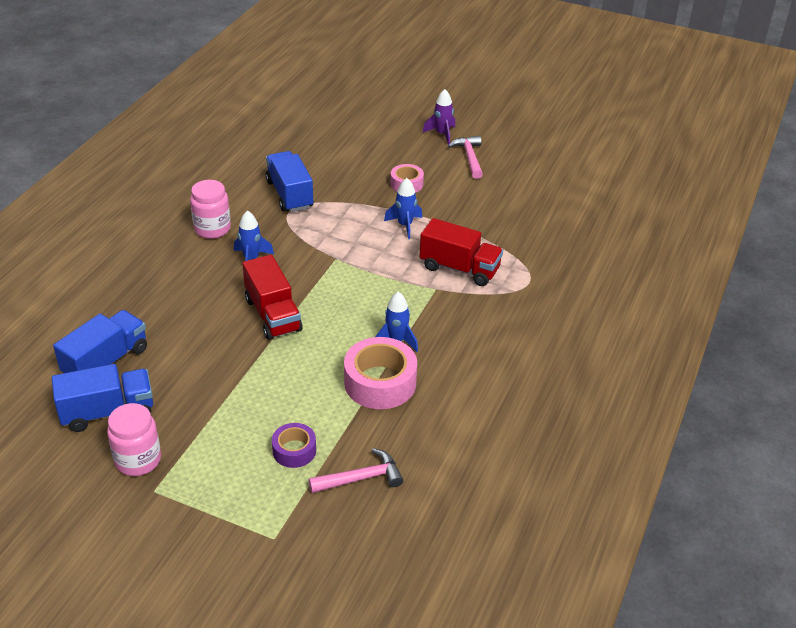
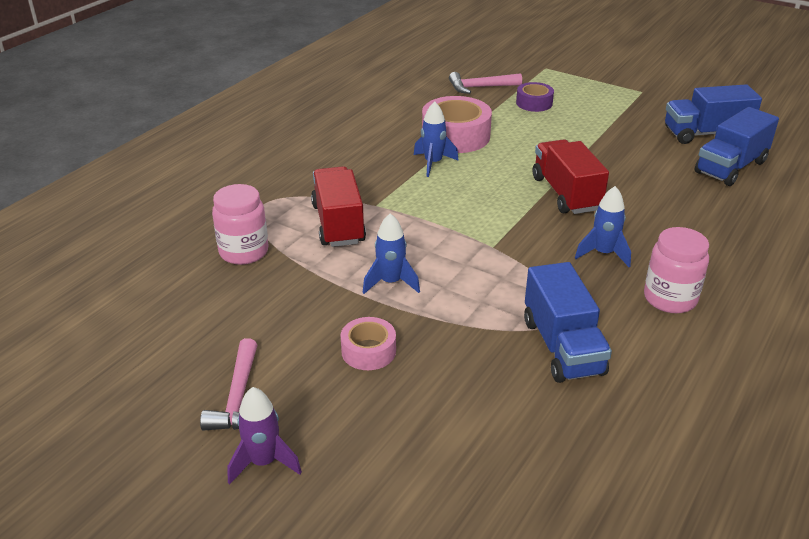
camera: 170 degrees left, 5 degrees down
pink jar [107,403,161,476] -> pink jar moved to [212,184,268,265]
red truck [420,218,503,286] -> red truck turned 45 degrees clockwise [311,166,366,247]

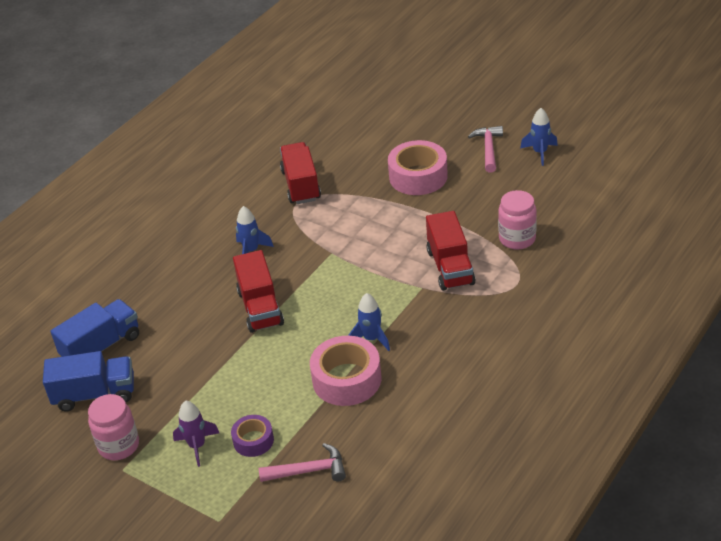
camera: 175 degrees left, 5 degrees up
purple rocket [228,387,302,485] -> purple rocket moved to [173,401,219,467]
pink tape [341,317,396,370] -> pink tape [388,140,448,195], size x1.77
blue rocket [363,213,420,294] -> blue rocket moved to [520,108,558,166]
blue truck [524,262,612,383] -> red truck [280,142,321,204]
pink jar [644,227,709,313] -> pink jar moved to [88,394,139,460]

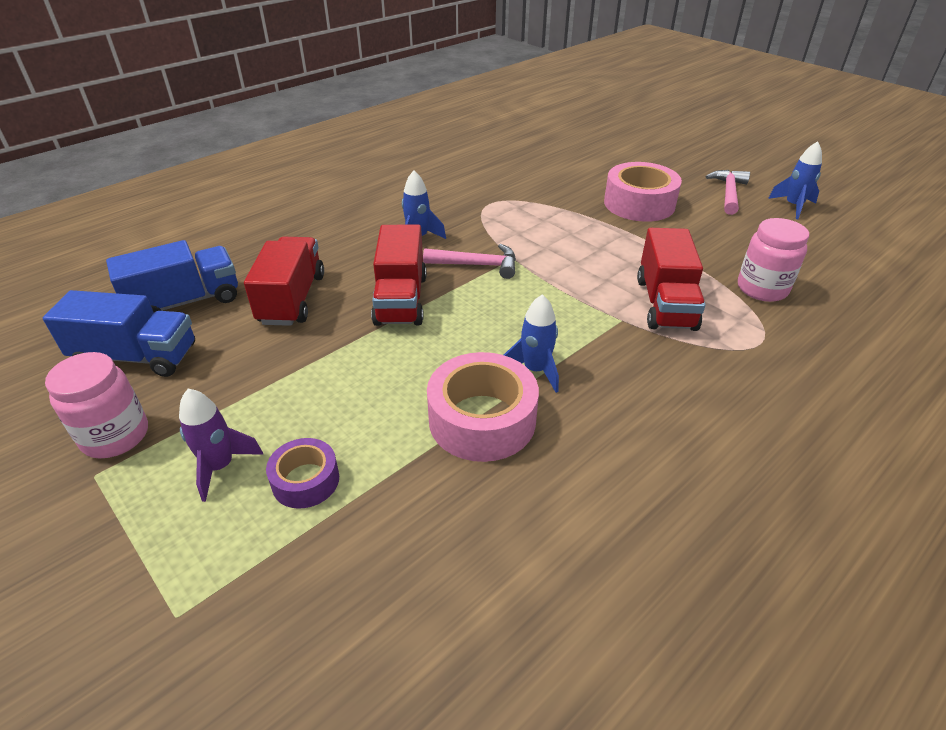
camera: 10 degrees right, 0 degrees up
pink hammer [259,443,346,482] -> pink hammer moved to [423,244,516,279]
red truck [280,142,321,204] -> red truck moved to [244,237,324,326]

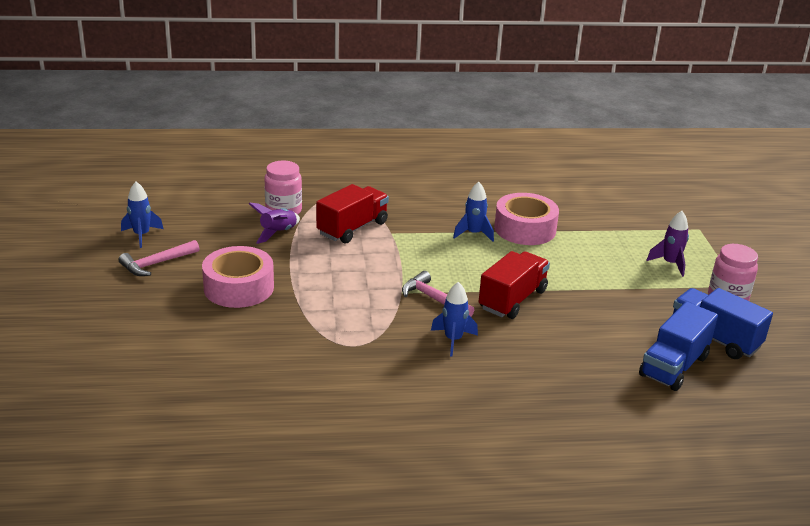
camera: 145 degrees left, 10 degrees down
blue truck [106,240,238,313] -> blue truck turned 60 degrees counterclockwise [639,302,718,391]
red truck [244,237,324,326] -> none
purple tape [266,438,339,509] -> none
none -> purple rocket [249,203,300,244]

